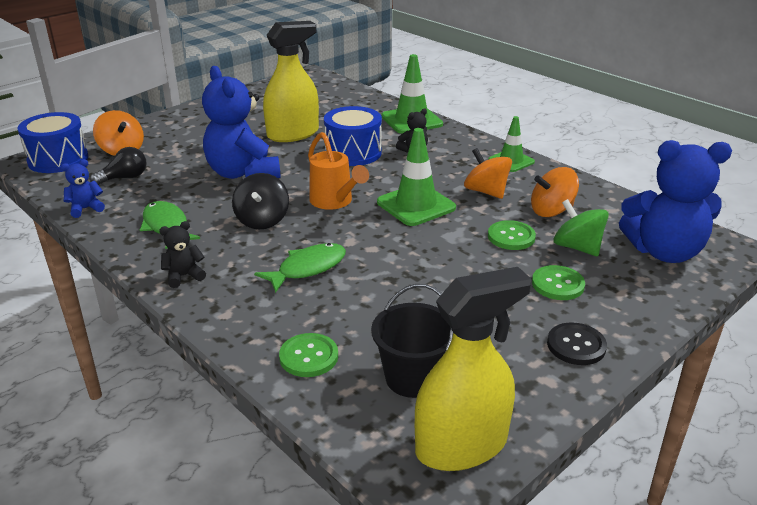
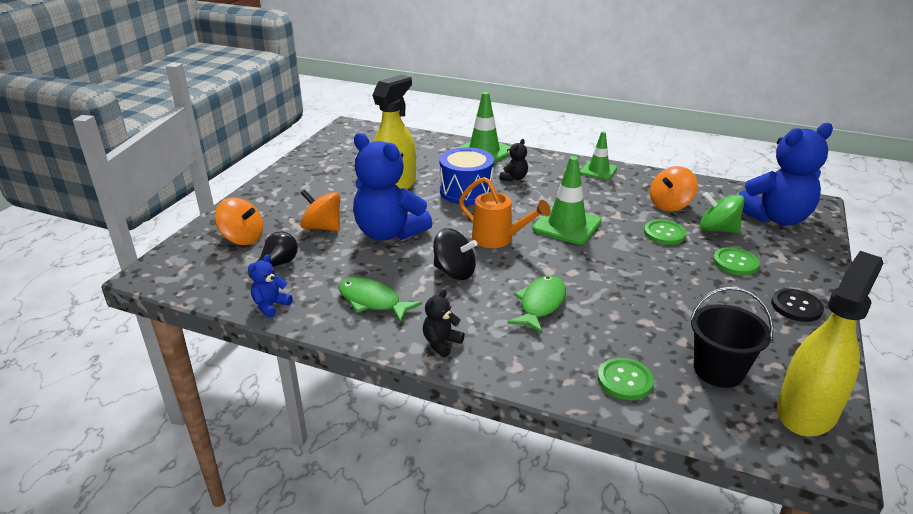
camera: 25 degrees left, 0 degrees up
blue drum [18,112,89,173] -> none
black spinning top [232,173,289,229] -> black spinning top turned 45 degrees counterclockwise [433,228,477,280]
orange spinning top [464,148,512,199] -> orange spinning top moved to [300,190,340,231]

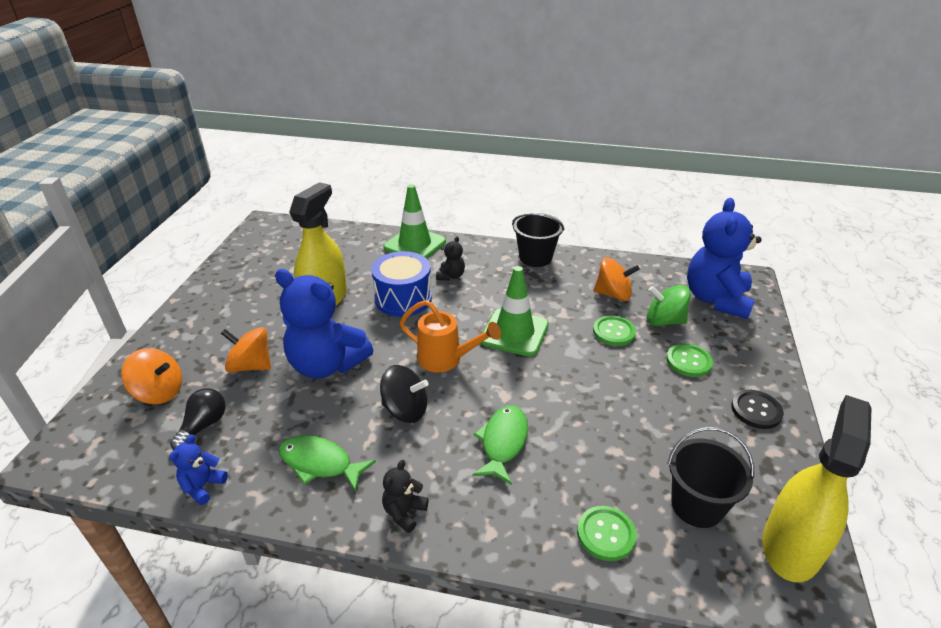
camera: 10 degrees left, 5 degrees up
green traffic cone [580,131,617,180] -> black bucket [512,213,564,267]
orange spinning top [650,166,698,211] -> orange spinning top turned 120 degrees counterclockwise [594,257,640,301]
blue teddy bear [739,123,833,225] -> blue teddy bear turned 135 degrees clockwise [687,198,762,319]

